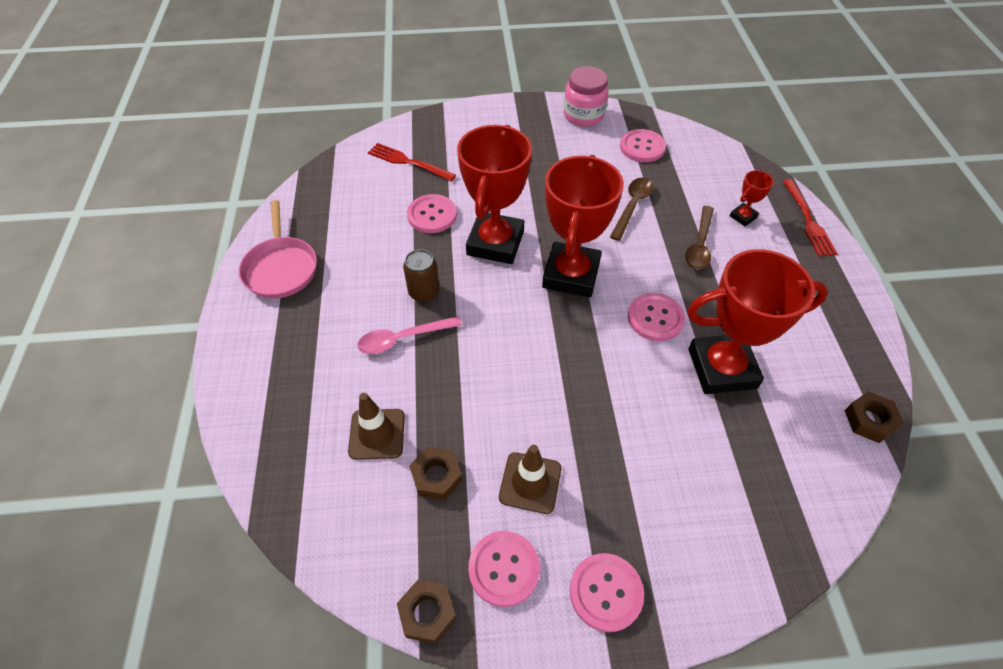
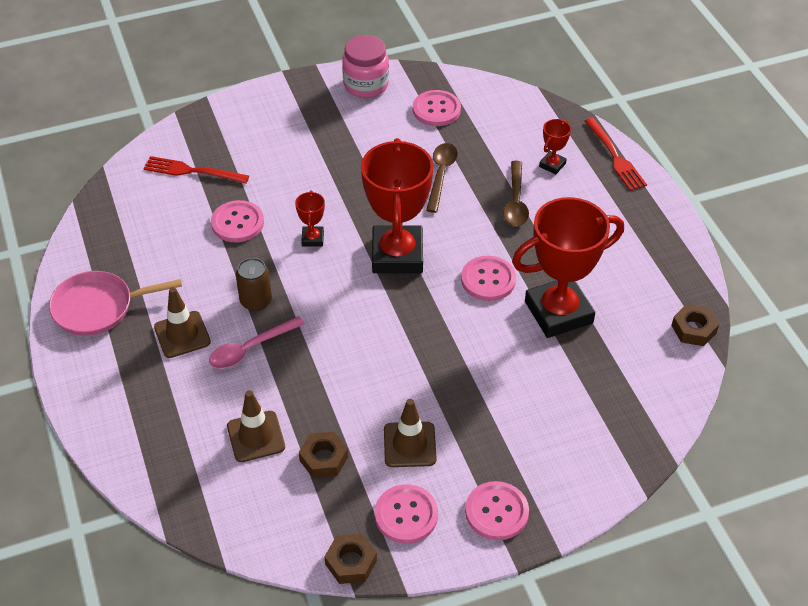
camera: 15 degrees left, 5 degrees down
pink pan [239,200,317,298] -> pink pan turned 105 degrees clockwise [49,271,182,336]
red trophy [457,125,532,264] -> red trophy [295,191,325,247], size x0.43
none -> brown traffic cone [154,287,211,358]

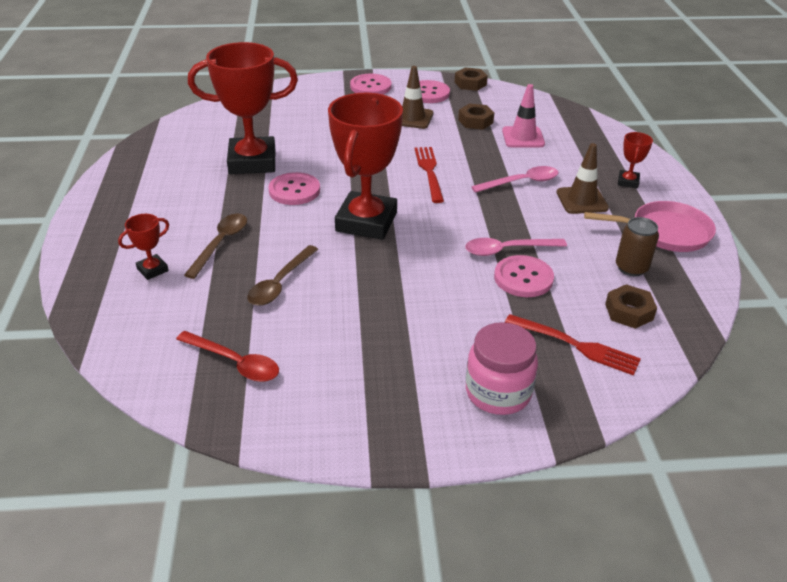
camera: 165 degrees left, 10 degrees down
brown traffic cone [227,390,285,462] -> pink traffic cone [502,84,545,147]
brown can [236,258,272,311] -> brown can moved to [616,217,659,276]
red trophy [295,191,325,247] -> red trophy moved to [618,132,653,188]
pink jar [342,35,389,98] -> pink jar moved to [466,322,538,415]
pink button [413,90,461,126] -> red spoon [176,331,279,382]
red fork [584,118,647,191] -> red fork moved to [415,147,444,203]
brown nut [671,304,719,346] -> brown nut moved to [605,284,657,329]
none -> pink spoon [465,238,567,256]

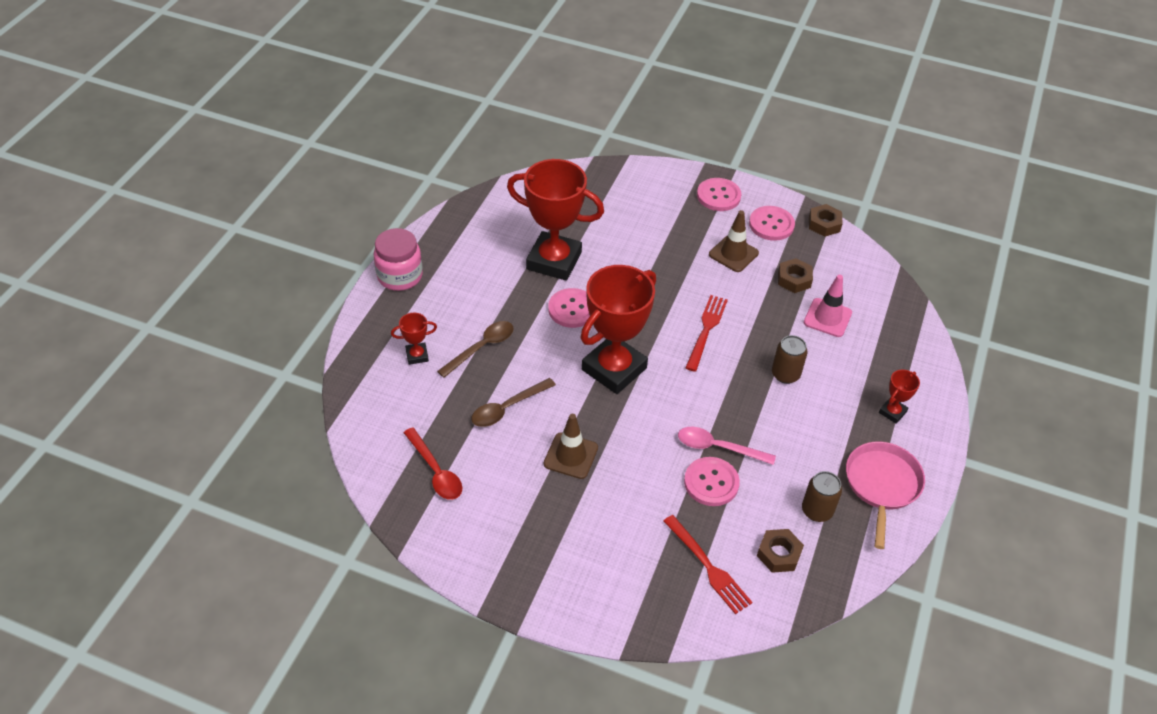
camera: 25 degrees right, 10 degrees up
pink jar [466,322,538,415] -> pink jar moved to [374,228,423,291]
pink spoon [471,166,559,193] -> brown can [772,335,808,384]
brown traffic cone [556,143,609,214] -> brown traffic cone moved to [544,414,598,479]
pink pan [584,201,716,252] -> pink pan turned 105 degrees counterclockwise [846,442,925,549]

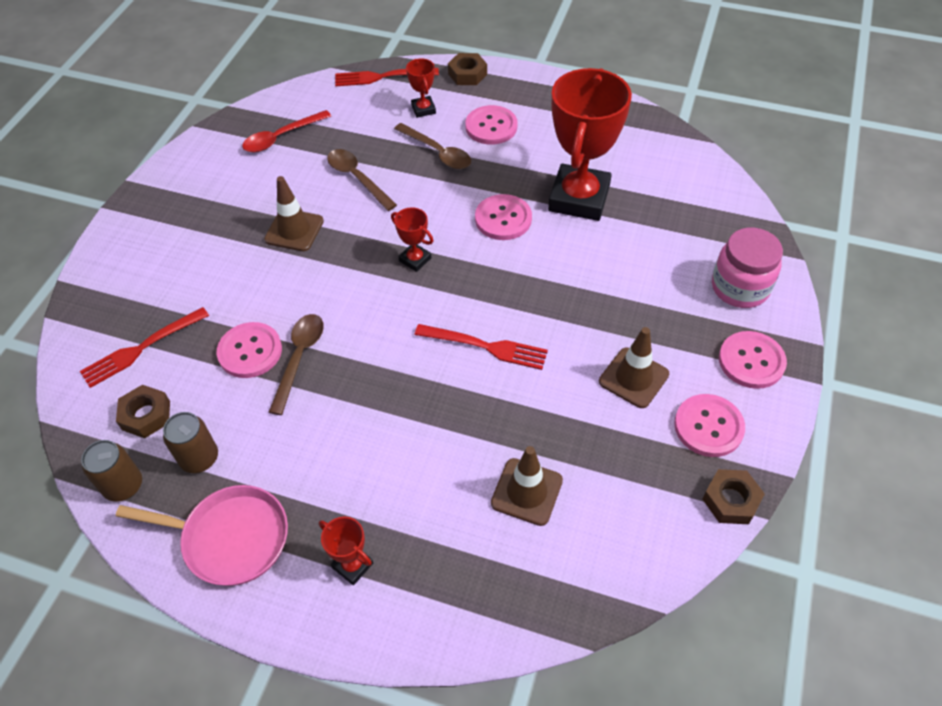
camera: 90 degrees right, 5 degrees up
pink jar [374,228,423,291] -> pink jar moved to [712,228,783,308]
red trophy [581,265,656,394] -> red trophy [391,207,433,272], size x0.43
pink spoon [678,427,776,465] -> brown spoon [269,314,324,415]
brown can [772,335,808,384] -> brown can moved to [81,440,142,502]
brown nut [778,258,813,293] -> brown nut moved to [448,53,487,85]
pink traffic cone [804,275,852,337] -> brown traffic cone [491,446,563,526]
none -> red fork [335,68,439,86]
none -> pink button [465,105,517,145]

